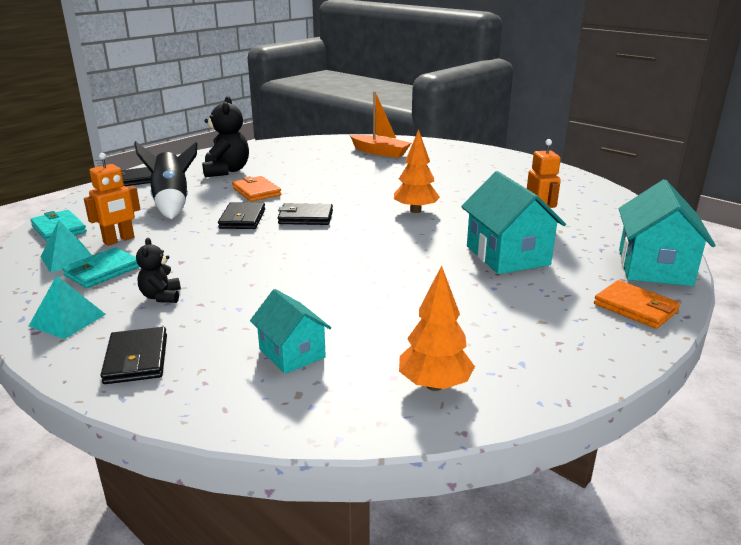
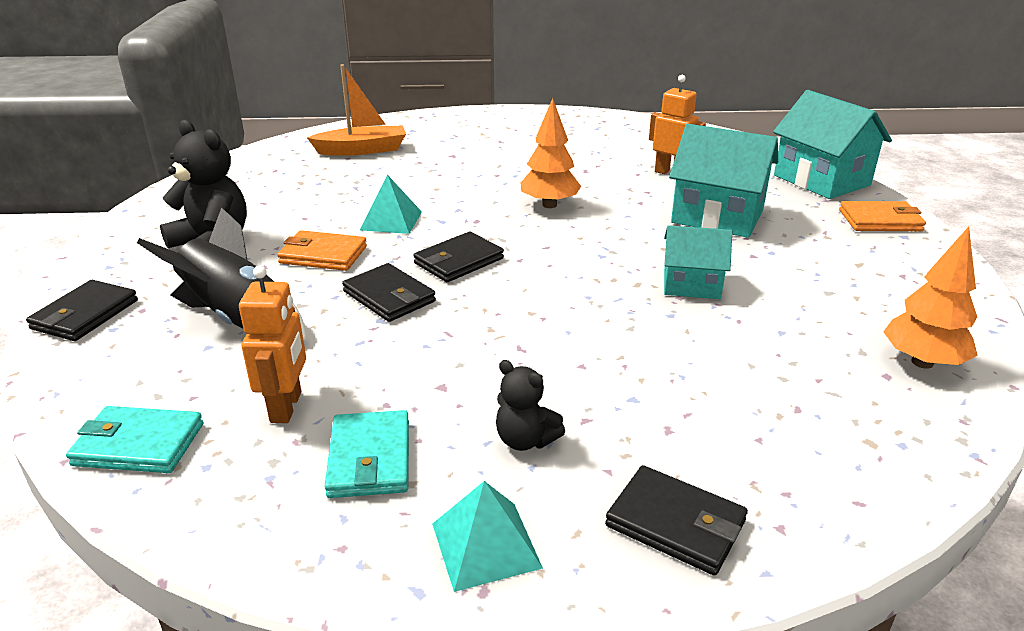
camera: 45 degrees left, 5 degrees up
turquoise pyramid [41,220,92,273] -> turquoise pyramid moved to [360,174,422,234]
turquoise house [250,289,331,374] -> turquoise house moved to [664,225,732,299]

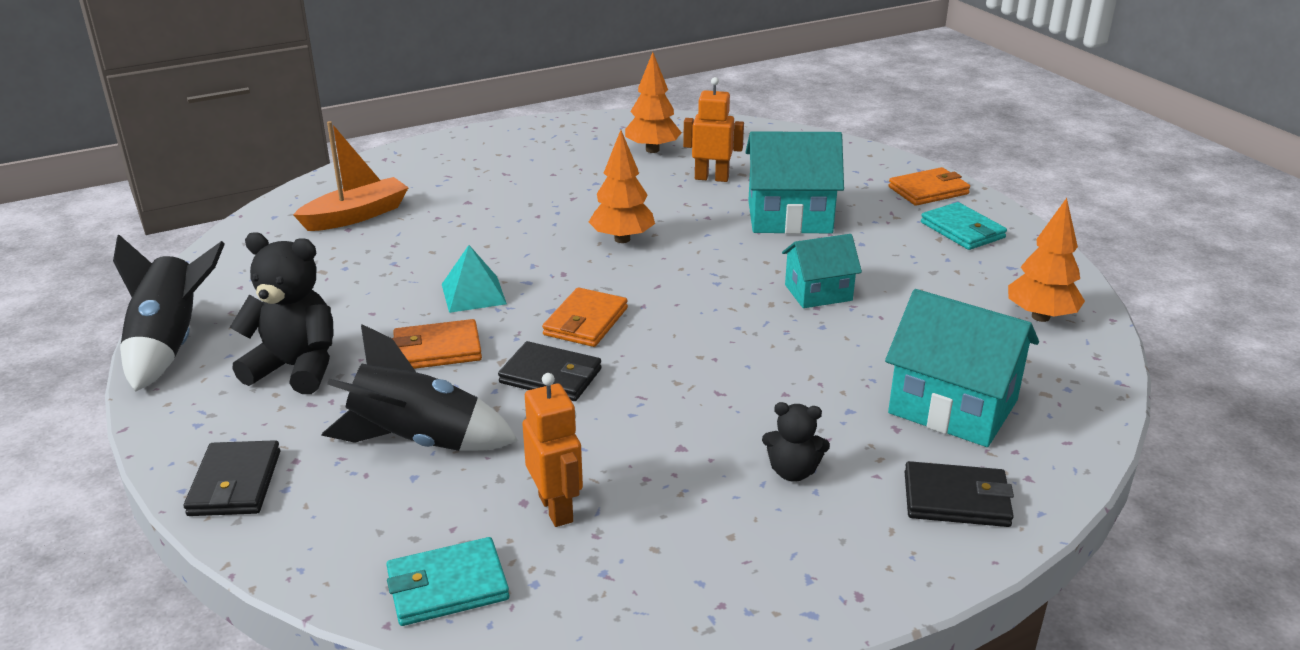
camera: 25 degrees left, 0 degrees up
turquoise wallet [324,410,409,498] -> turquoise wallet moved to [921,202,1007,250]
black wallet [413,232,504,282] -> orange wallet [542,287,628,347]
turquoise pyramid [432,481,543,592] -> none
turquoise house [773,90,892,199] -> turquoise house moved to [885,289,1039,447]
none -> black rocket [113,234,225,392]
none -> orange tree [625,52,682,153]

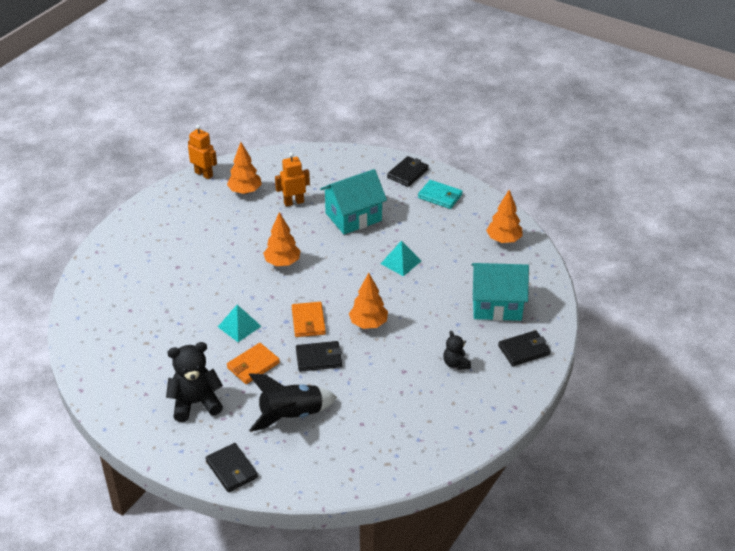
camera: 30 degrees left, 10 degrees up
black rocket [113,234,225,392] -> none
orange boat [293,121,409,231] -> none
turquoise wallet [386,537,509,626] -> none
orange robot [522,373,583,527] -> orange robot moved to [188,125,217,179]
black teddy bear [762,402,830,482] -> black teddy bear turned 90 degrees clockwise [443,331,471,370]
turquoise house [782,234,862,308] -> turquoise pyramid [381,240,421,276]
orange wallet [888,167,970,206] -> black wallet [387,156,429,187]
none -> orange tree [349,273,388,329]

